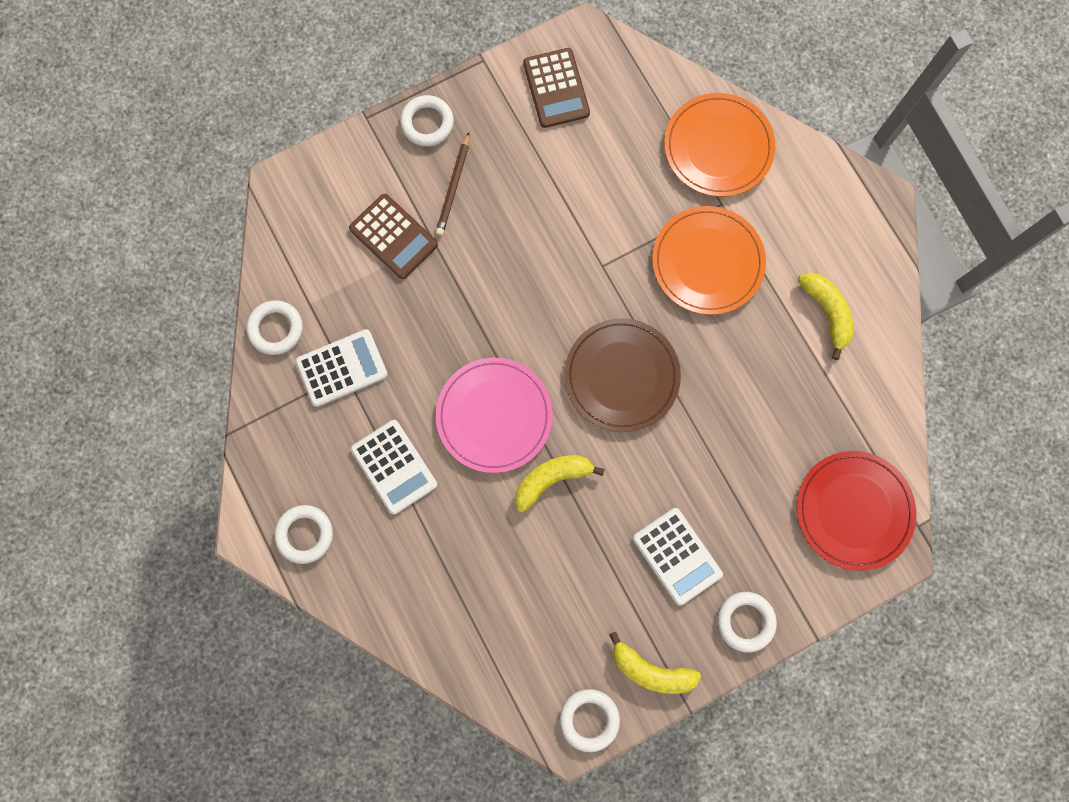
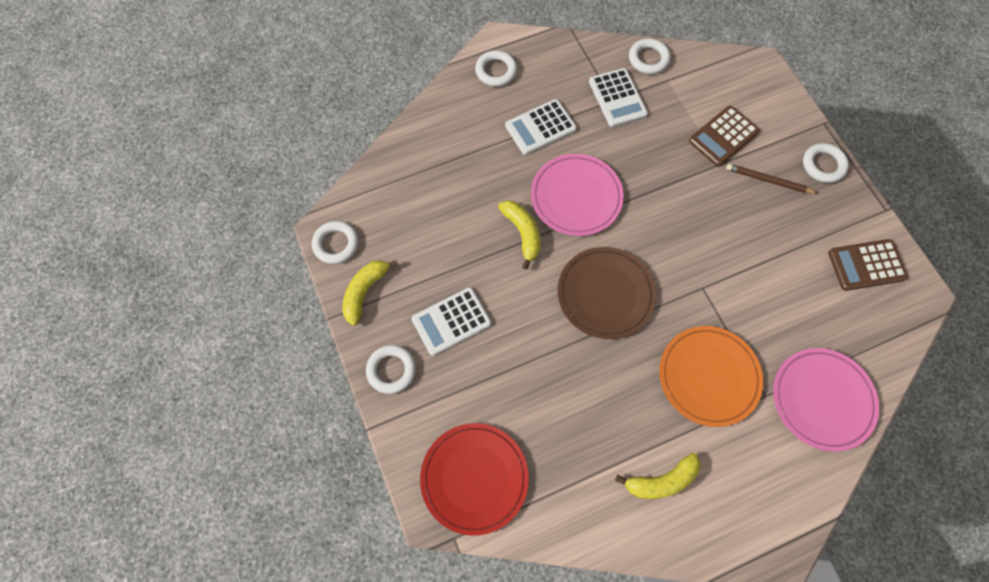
camera: 95 degrees right, 10 degrees down
orange plate [664,93,775,197] -> pink plate [773,348,879,452]

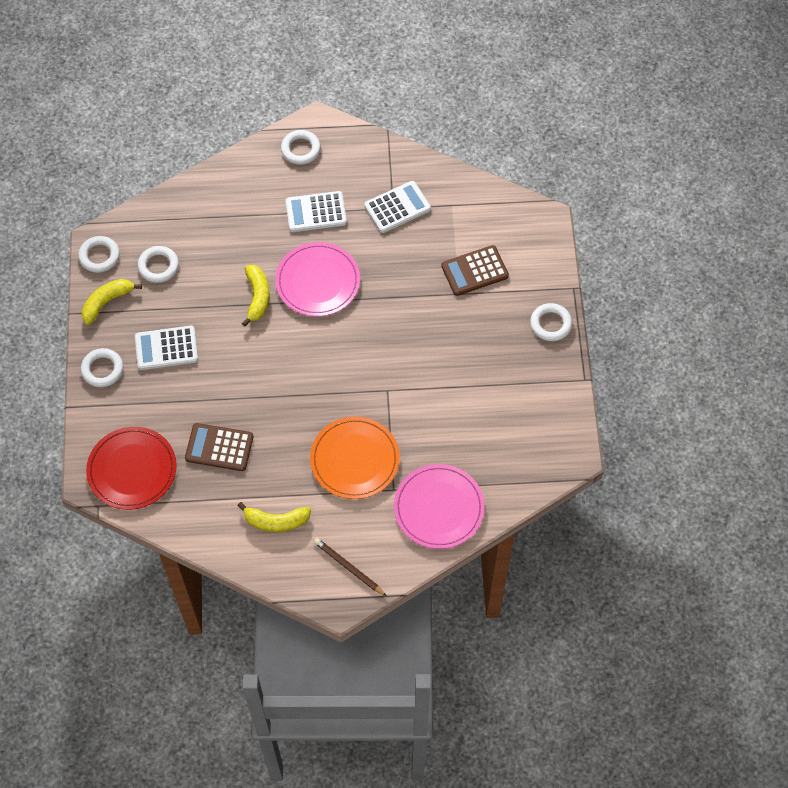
camera: 20 degrees right, 5 degrees down
brown plate [558,247,656,339] -> none
white calculator [589,68,648,127] -> white calculator turned 120 degrees counterclockwise [364,181,431,233]
white ring [629,38,670,74] -> white ring moved to [137,246,179,283]
brown pencil [726,164,819,194] -> brown pencil moved to [314,538,387,596]
brown calculator [828,239,908,291] -> brown calculator moved to [185,423,253,471]

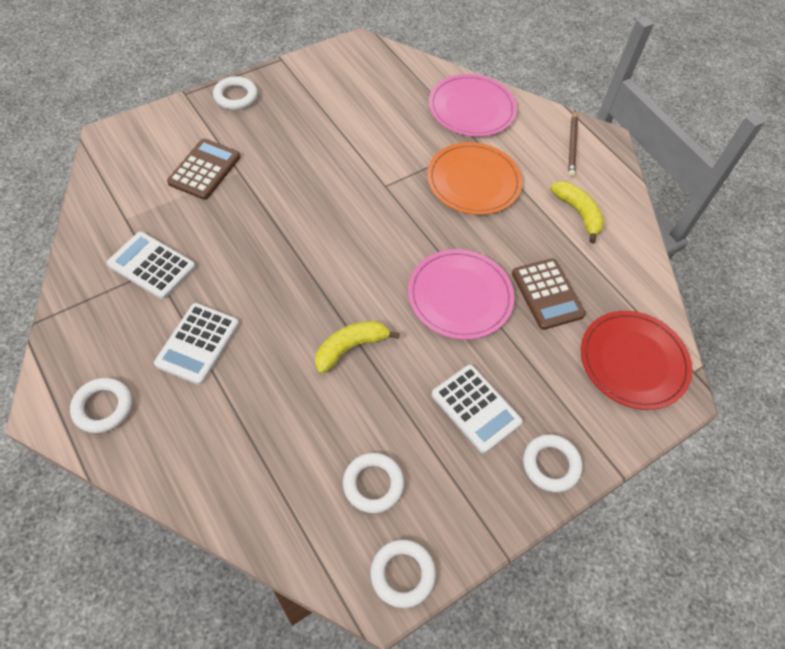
camera: 125 degrees left, 5 degrees down
yellow banana [82,279,142,325] -> none
pink plate [275,242,360,316] -> pink plate moved to [408,249,514,340]
white calculator [285,191,347,232] -> white calculator turned 60 degrees clockwise [154,303,239,385]
brown calculator [441,245,509,296] -> brown calculator turned 105 degrees counterclockwise [167,139,240,200]

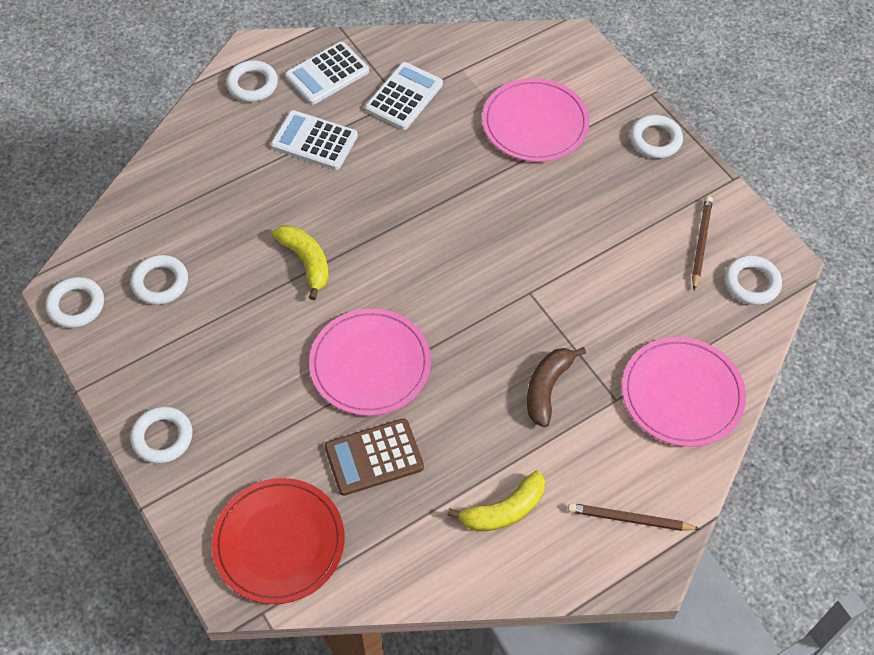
camera: 95 degrees right, 0 degrees up
brown calculator [167,139,240,200] -> pink plate [482,78,590,162]
orange plate [427,142,522,215] -> brown banana [527,347,586,427]
white calculator [431,365,523,453] -> white calculator moved to [285,42,369,105]
none -> brown pencil [692,196,713,290]
none -> white ring [725,255,782,305]

